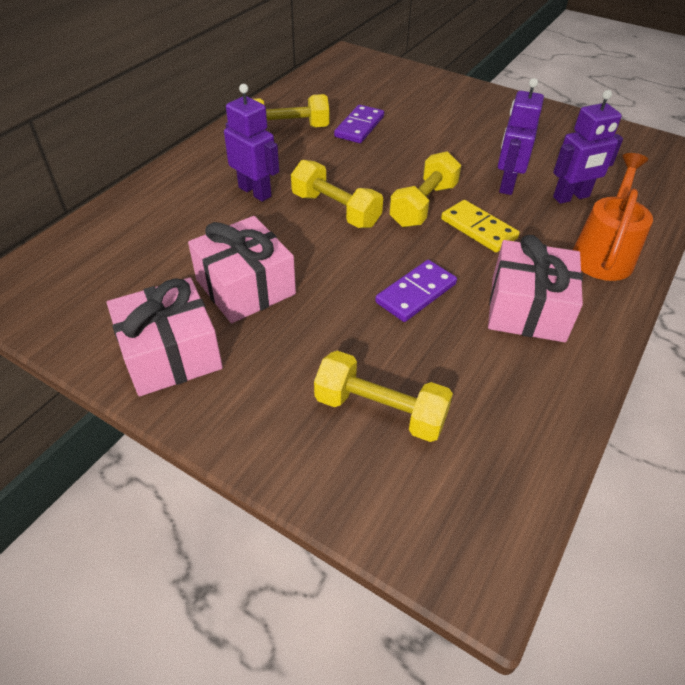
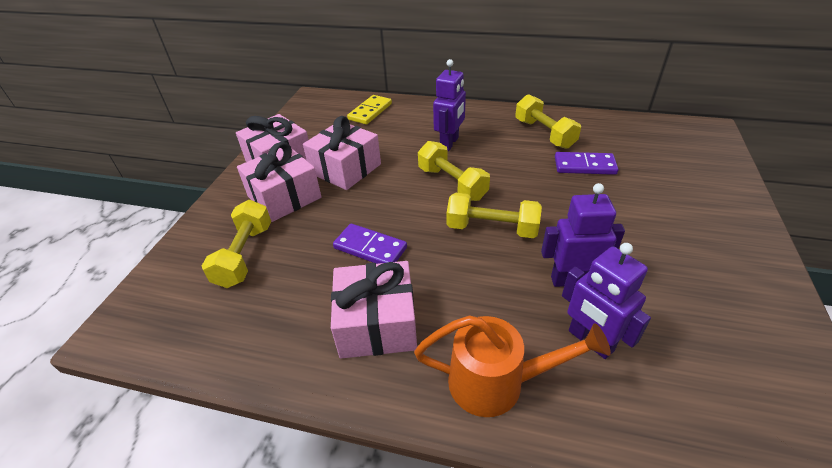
camera: 75 degrees right, 5 degrees down
yellow dumbbell [291,160,383,228] -> yellow dumbbell turned 60 degrees counterclockwise [418,141,490,201]
yellow domino [441,200,520,252] -> yellow domino moved to [347,95,392,125]
none -> pink gift [237,142,321,222]

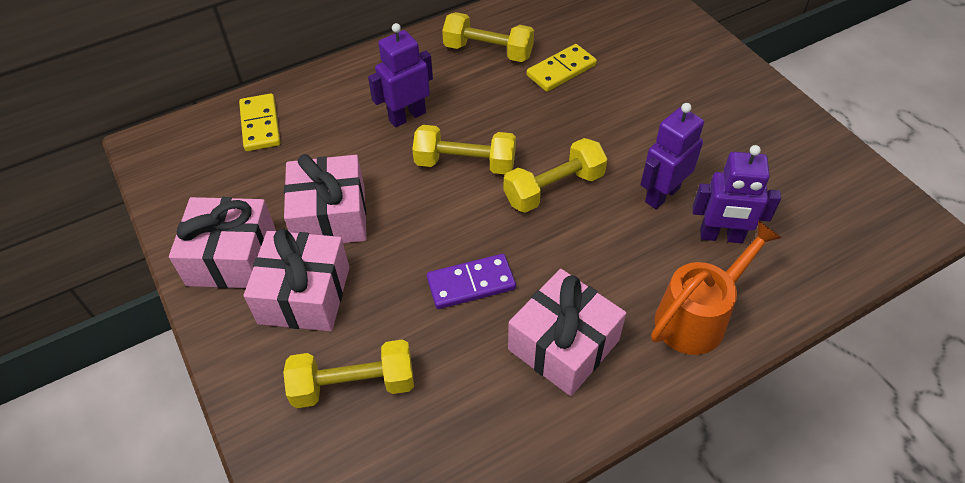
camera: 45 degrees left, 10 degrees up
yellow dumbbell [202,200,271,288] -> yellow dumbbell turned 60 degrees counterclockwise [283,339,414,408]
purple robot [433,59,466,151] -> purple robot turned 105 degrees counterclockwise [368,23,433,127]
purple domino [555,152,619,175] -> yellow domino [527,44,597,92]

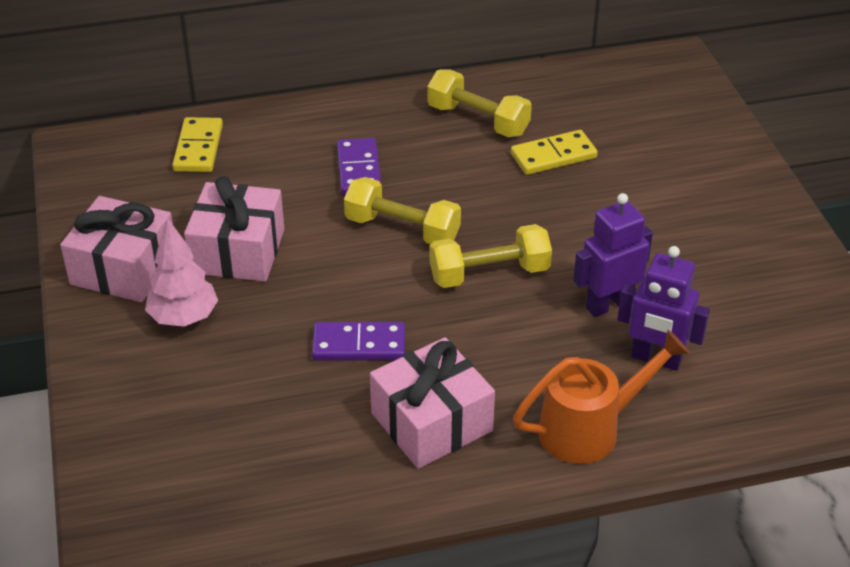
camera: 15 degrees right, 10 degrees down
pink gift [244,228,349,331] -> pink tree [145,218,218,327]
yellow dumbbell [283,339,414,408] -> none
purple robot [368,23,433,127] -> purple domino [337,138,381,196]

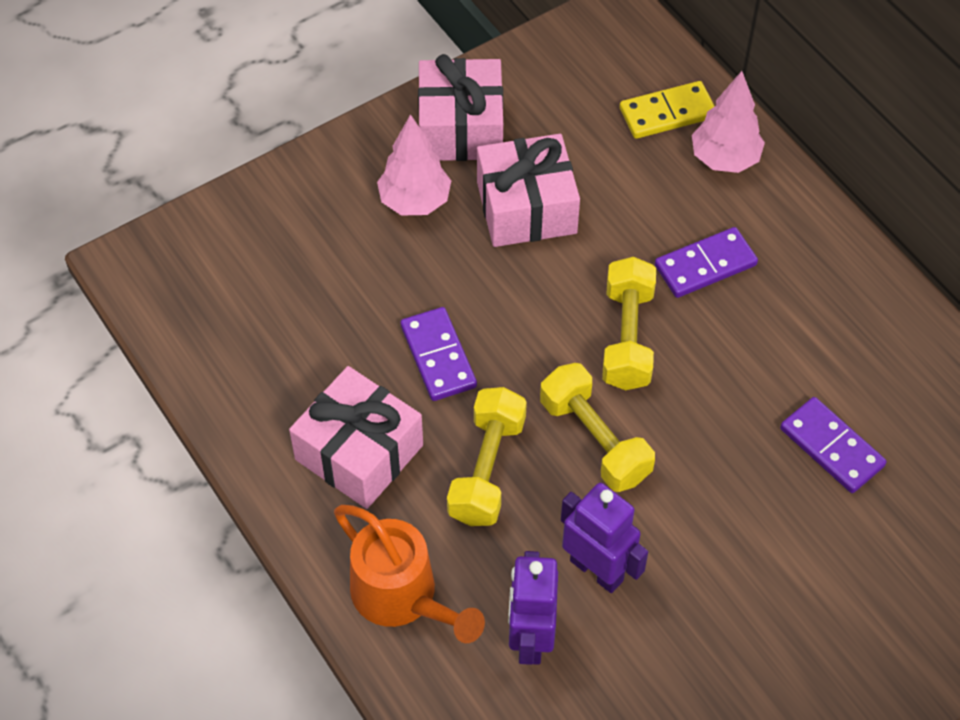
camera: 70 degrees right, 15 degrees up
yellow dumbbell [427,69,532,137] -> yellow dumbbell moved to [447,387,527,526]
yellow domino [511,130,598,175] -> purple domino [780,397,886,493]
none -> pink tree [692,71,765,173]

